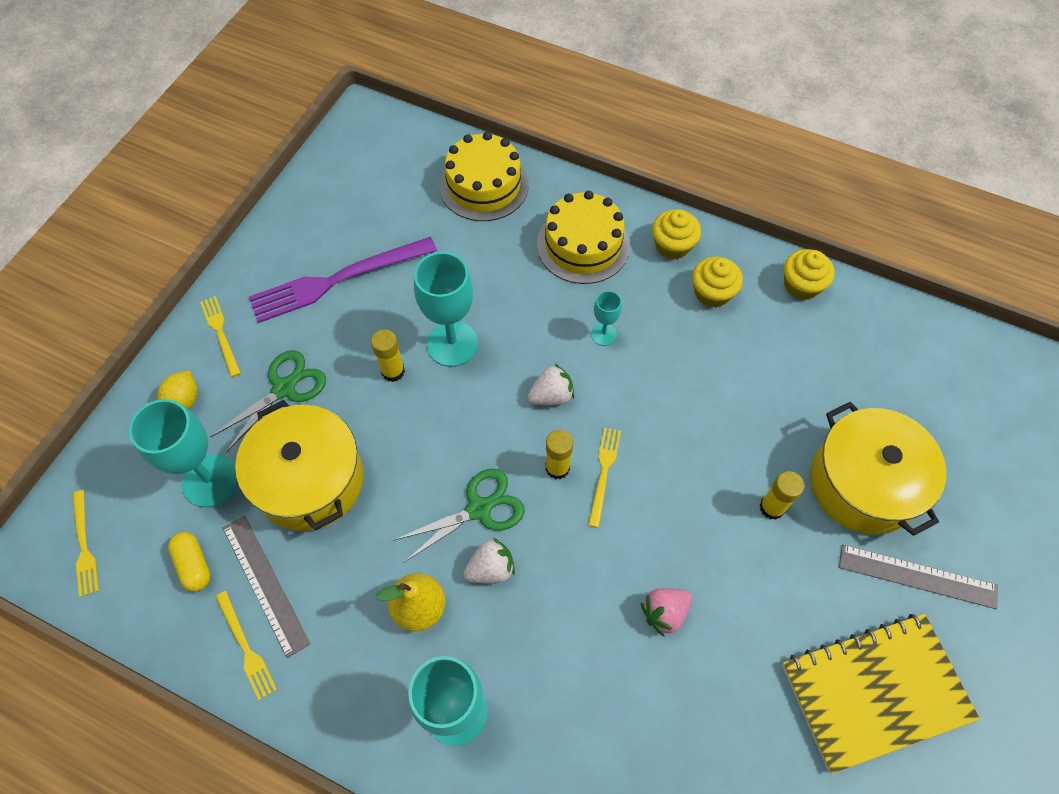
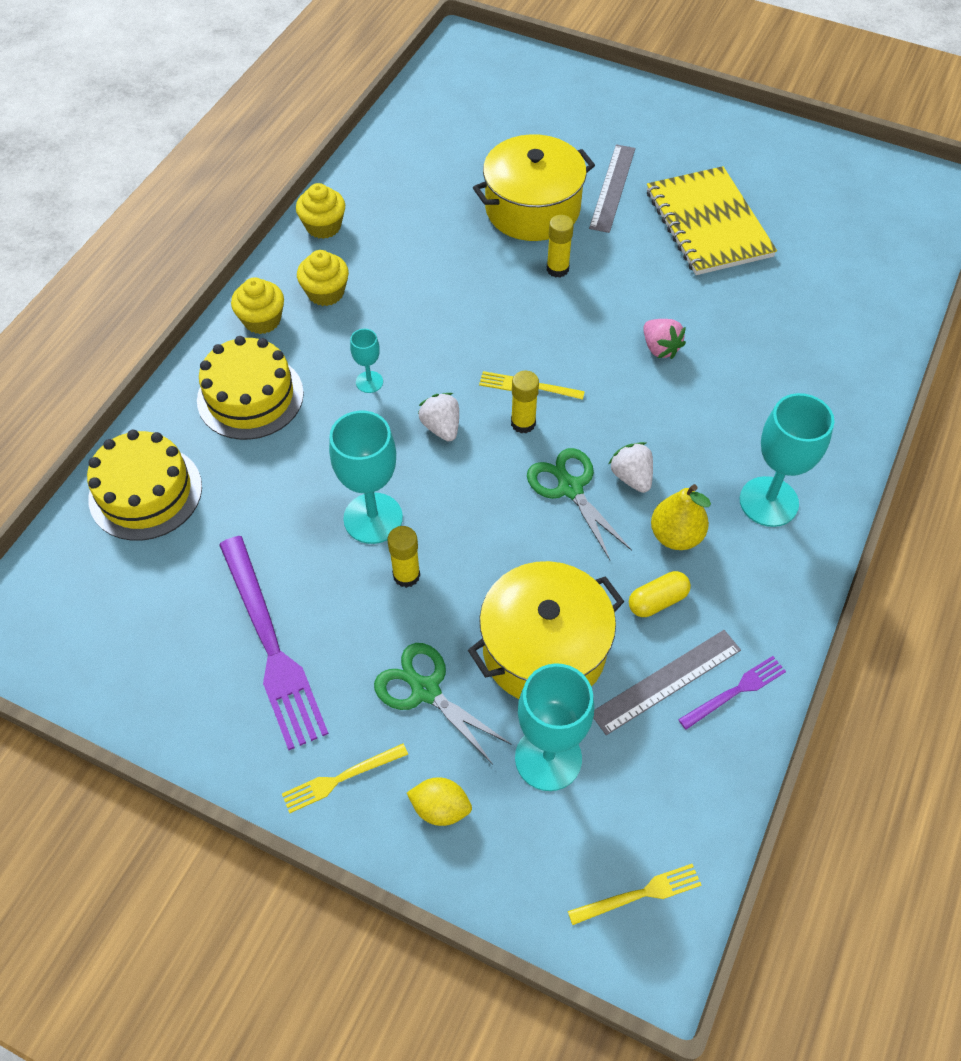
camera: 90 degrees left, 5 degrees down
yellow capsule [168,532,211,592] -> yellow capsule moved to [629,571,691,617]
yellow fork [216,591,277,700] -> purple fork [678,656,786,730]

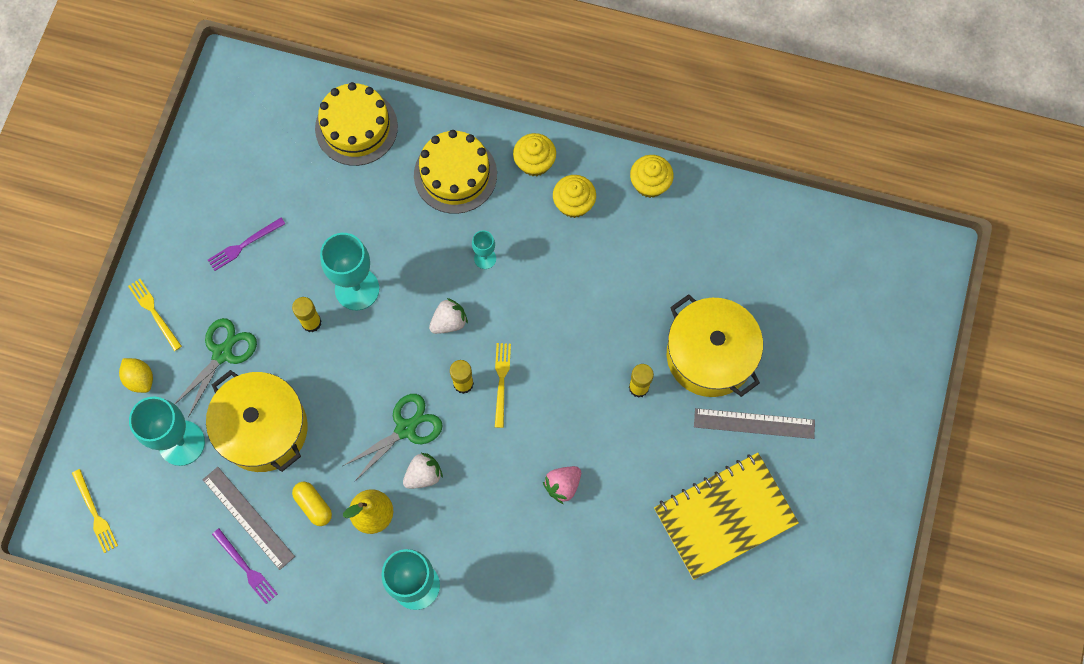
camera: 80 degrees right, 15 degrees up
purple fork [219,536,329,750] -> purple fork [208,218,285,271], size x0.50
yellow lemon [407,777,472,826] -> yellow lemon turned 45 degrees counterclockwise [119,358,153,393]

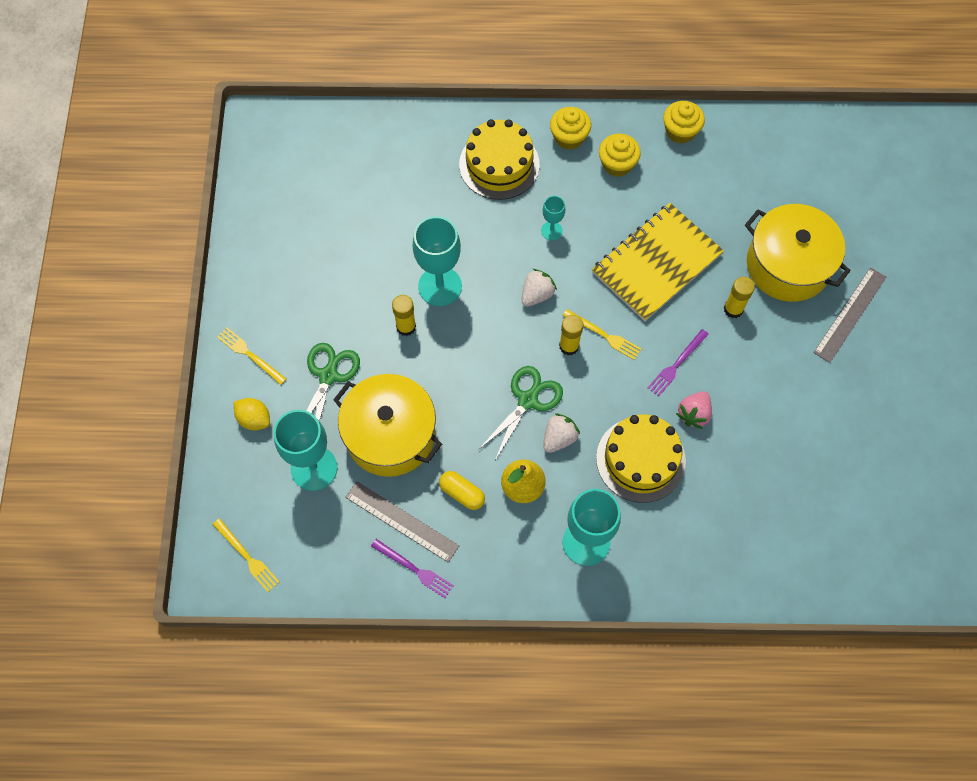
camera: 15 degrees left, 5 degrees down
purple fork [208,218,285,271] -> purple fork moved to [647,329,709,397]
yellow cake [315,82,398,166] -> yellow cake moved to [596,414,686,503]
yellow fork [495,343,511,428] -> yellow fork turned 135 degrees clockwise [563,309,641,360]
yellow notebook [654,453,799,580] -> yellow notebook moved to [592,203,724,321]
grey ruler [694,408,815,439] -> grey ruler turned 45 degrees counterclockwise [813,267,886,363]

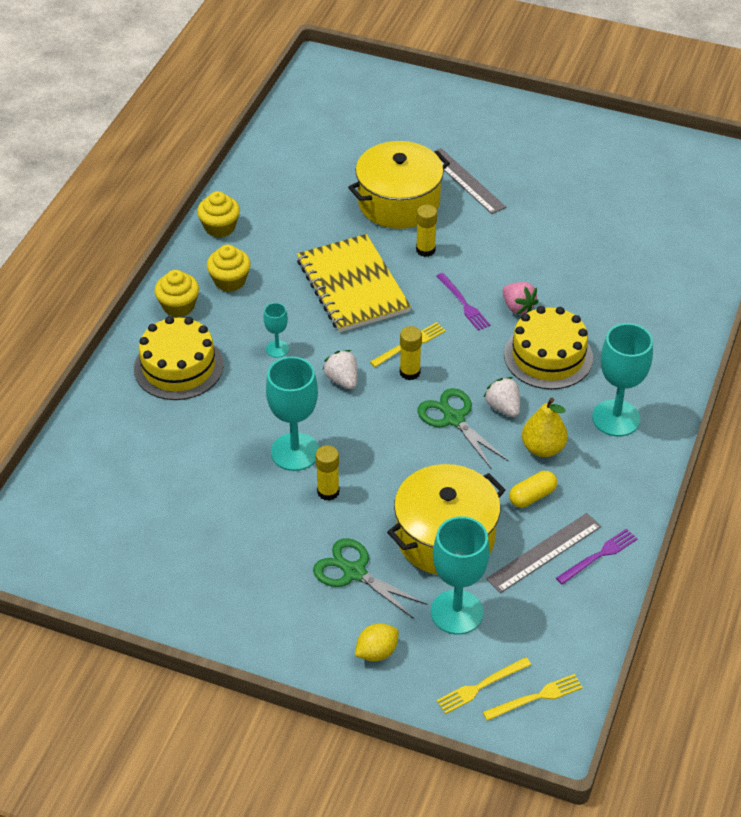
camera: 70 degrees left, 20 degrees down
yellow fork [217,327,287,385] -> yellow fork moved to [436,657,531,714]

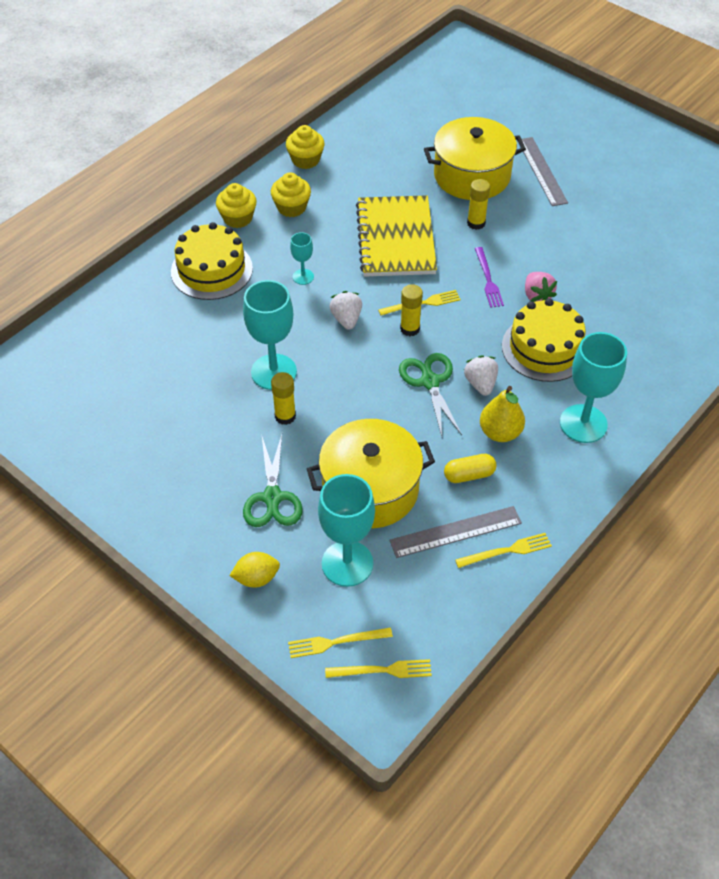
camera: 20 degrees right, 5 degrees up
green scissors [313,538,428,619] -> green scissors turned 150 degrees counterclockwise [243,434,302,527]
purple fork [556,529,637,585] -> yellow fork [455,533,552,568]

